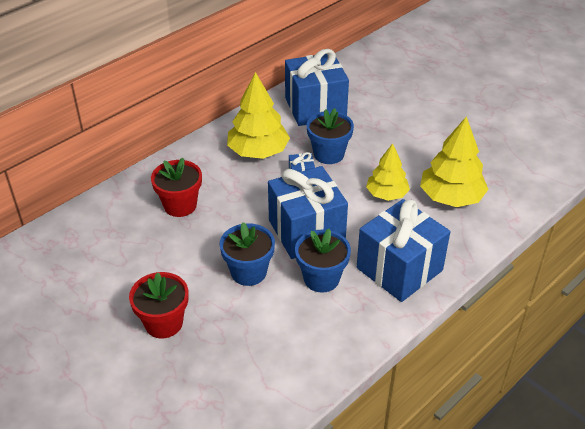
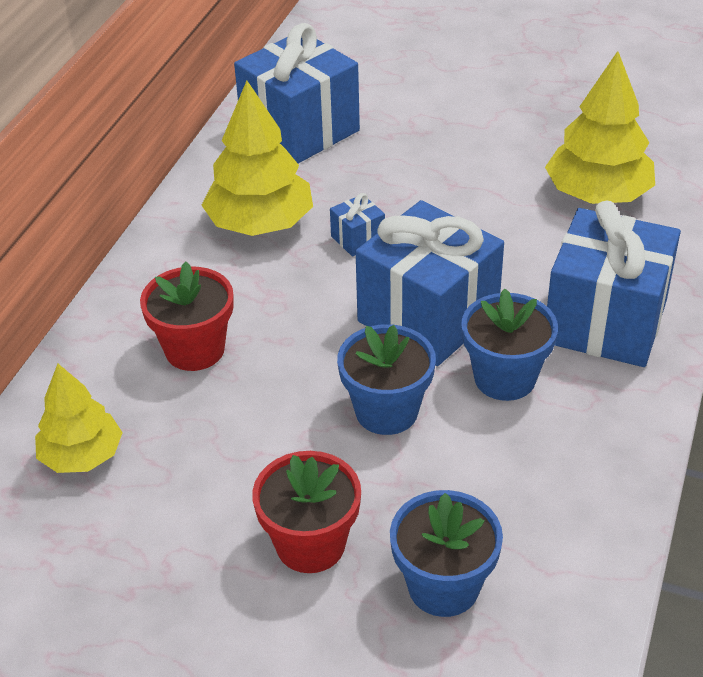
camera: 25 degrees left, 0 degrees up
blue flower pot [307,108,354,164] -> blue flower pot moved to [390,490,503,617]
yellow tree [366,143,410,201] -> yellow tree moved to [35,364,123,473]

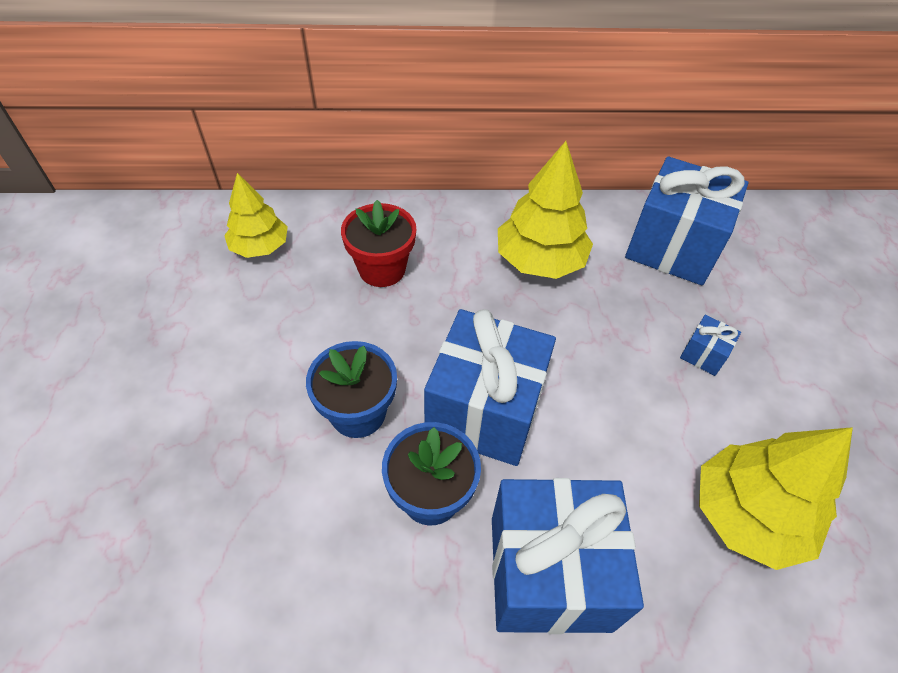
camera: 65 degrees right, 10 degrees up
red flower pot [252,451,361,573] -> none
blue gift [330,193,385,257] -> blue gift moved to [680,315,741,376]
blue flower pot [390,490,503,617] -> none

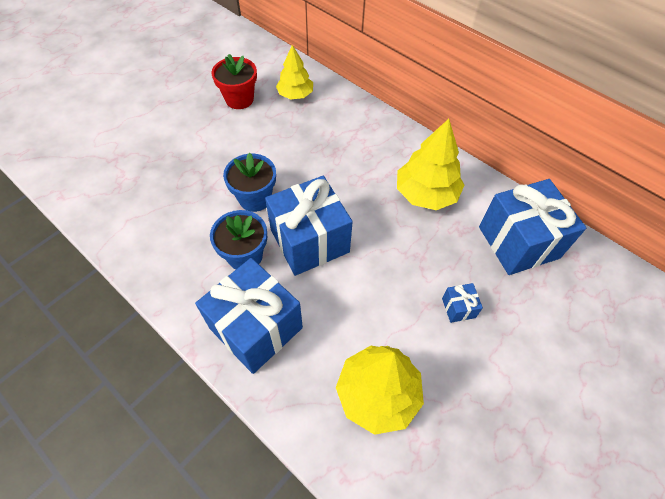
camera: 45 degrees right, 5 degrees up
red flower pot [341,200,416,287] -> red flower pot moved to [211,54,257,109]

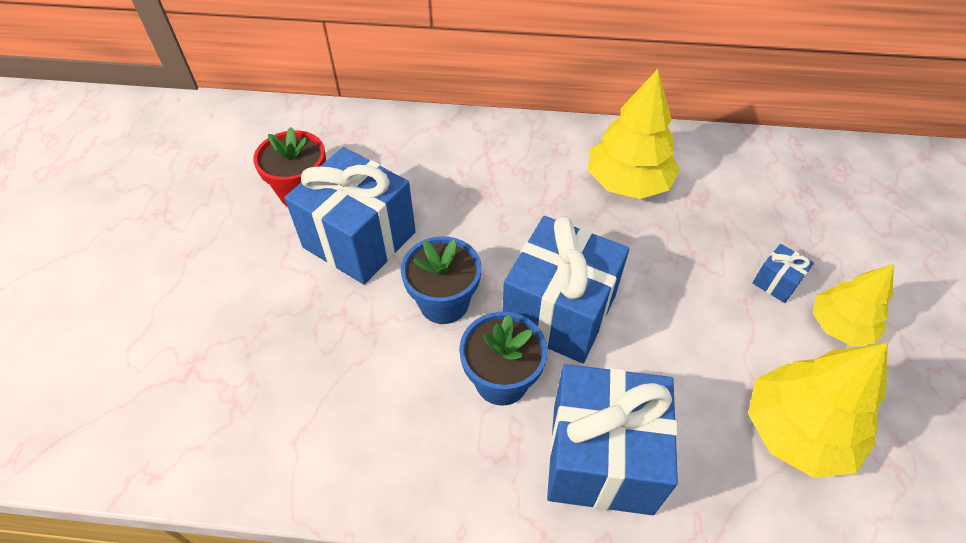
camera: 35 degrees left, 5 degrees down
yellow tree [276,45,313,99] -> yellow tree moved to [813,264,894,346]
blue gift [479,179,586,275] -> blue gift moved to [284,147,416,285]

